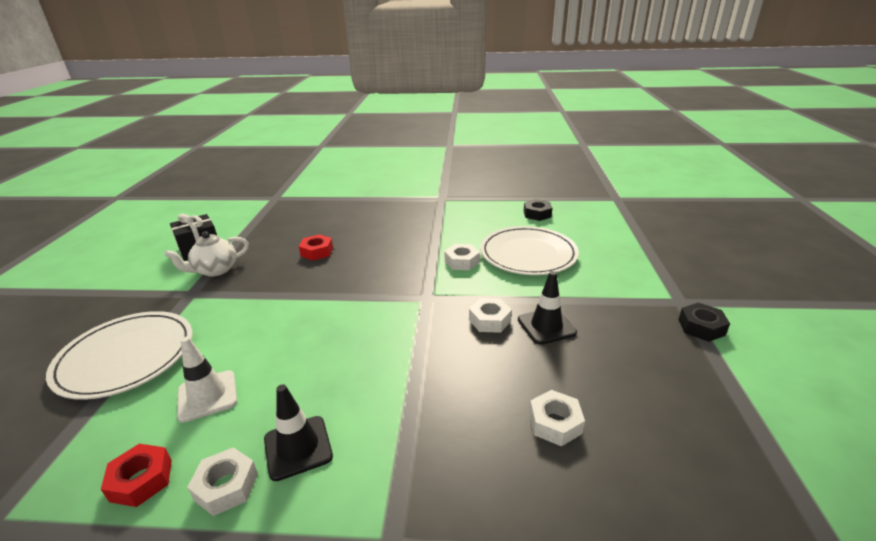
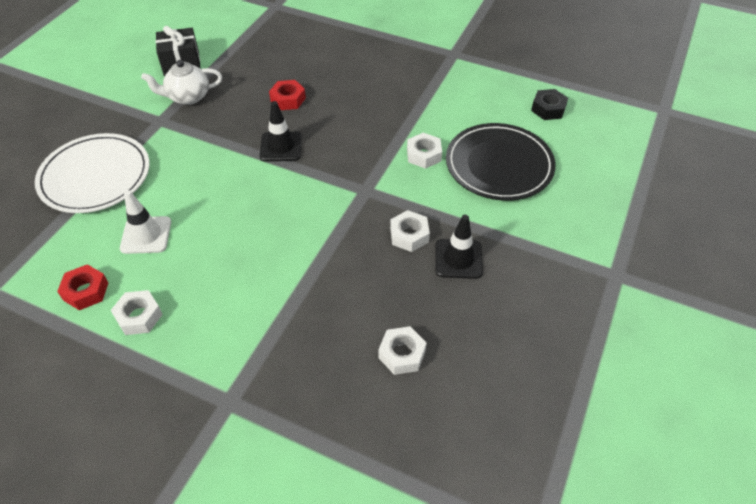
camera: 20 degrees right, 20 degrees up
black traffic cone [264,384,333,481] -> black traffic cone moved to [260,101,302,161]
white plate [480,226,579,275] -> black plate [446,123,556,201]
black nut [678,303,730,342] -> none

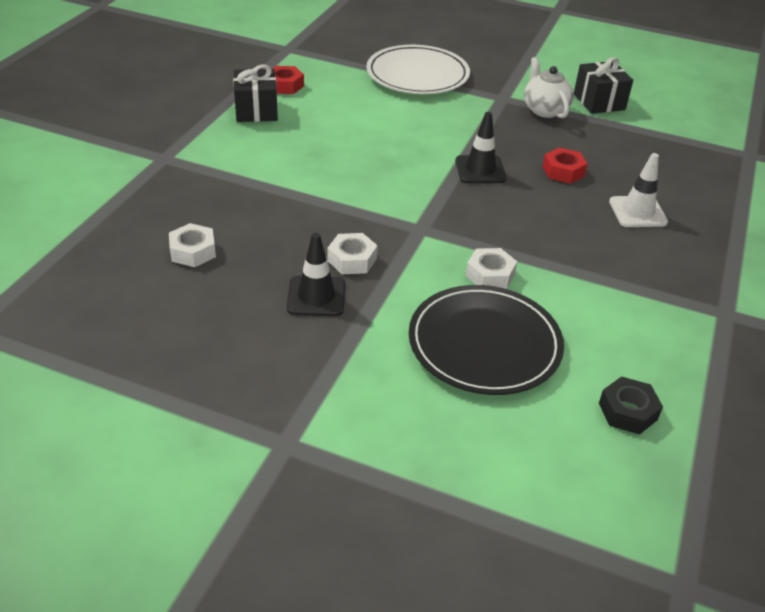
camera: 85 degrees right, 10 degrees down
white nut [111,290,163,335] -> black gift [233,65,278,122]
white traffic cone [120,190,171,254] -> white traffic cone moved to [609,153,668,227]

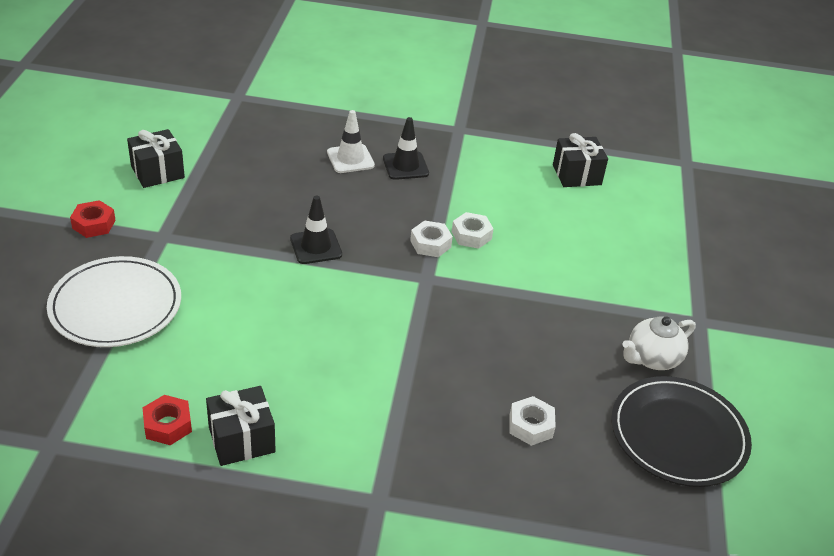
camera: 105 degrees left, 0 degrees up
black traffic cone [287,233,345,316] -> black traffic cone moved to [383,117,429,180]
white nut [328,233,378,274] -> white nut moved to [410,220,453,257]
black plate [409,285,564,395] -> black plate moved to [611,376,752,487]
white teapot [524,57,574,118] -> white teapot moved to [622,316,696,370]
red nut [543,148,588,184] -> red nut moved to [70,200,116,238]
black nut [599,376,663,434] -> black gift [553,133,608,187]

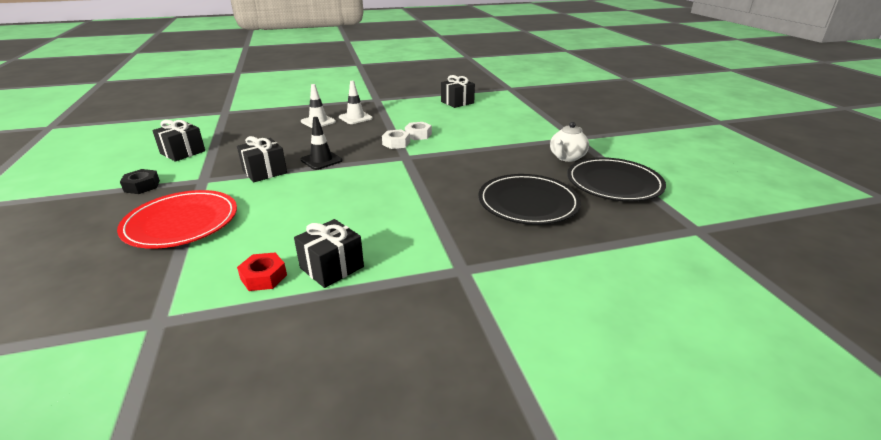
camera: 20 degrees left, 10 degrees down
white plate [47,256,181,347] -> red plate [117,190,237,249]
red nut [70,200,116,238] -> black nut [120,169,160,194]
black traffic cone [383,117,429,180] -> white traffic cone [339,81,373,124]
white nut [510,396,556,446] -> black plate [478,174,581,225]
none -> black gift [237,136,287,182]

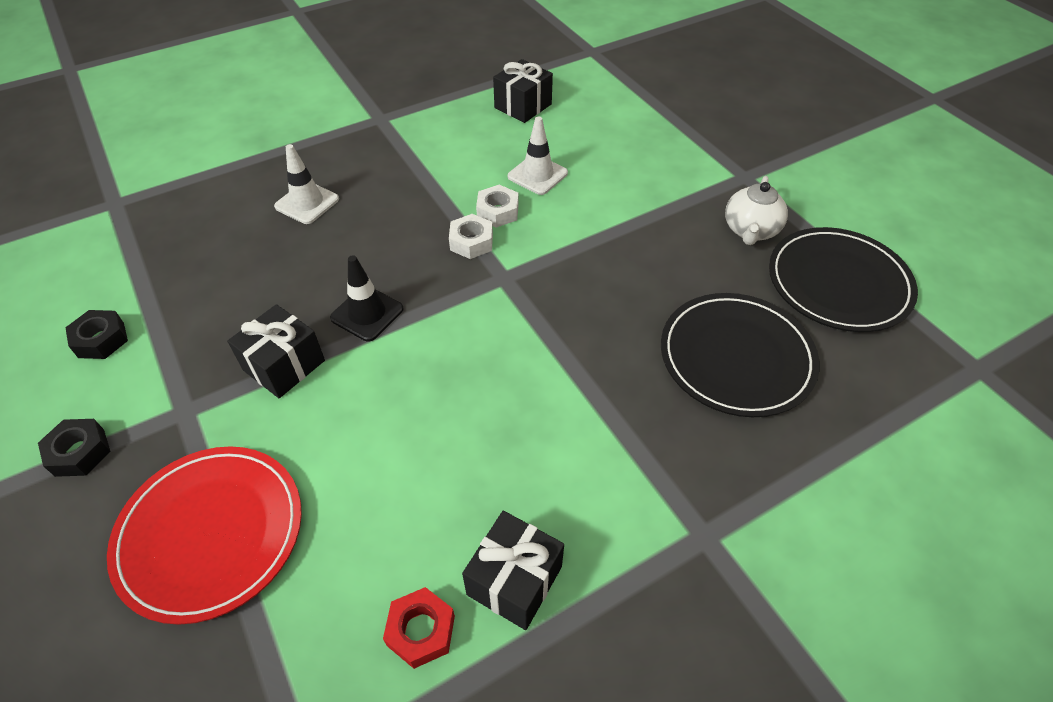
camera: 15 degrees left, 20 degrees up
black gift [152,120,205,162] -> black nut [65,310,128,359]
white traffic cone [339,81,373,124] -> white traffic cone moved to [508,117,568,195]

